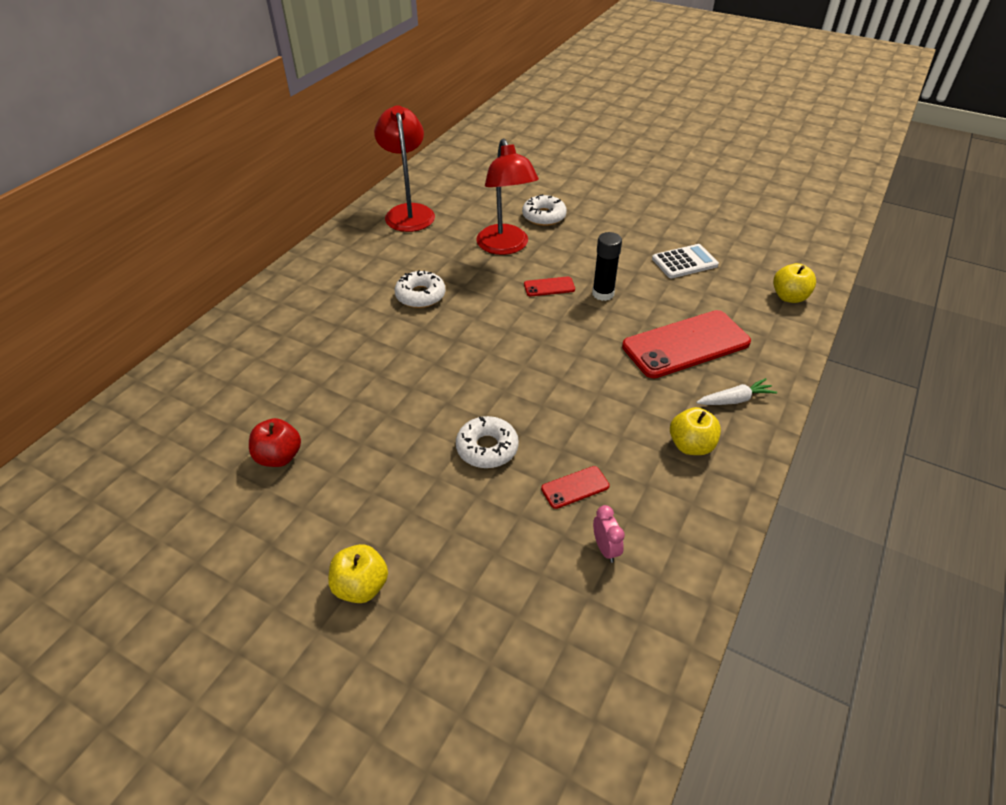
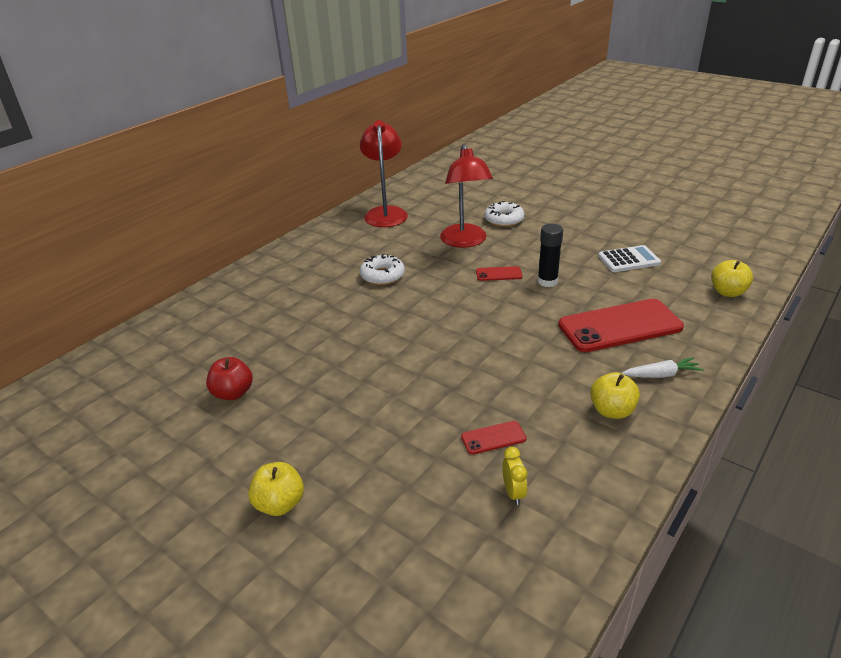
camera: 10 degrees right, 10 degrees down
white donut [456,416,519,468] -> none
pink clock [593,505,625,563] -> yellow clock [502,447,527,505]

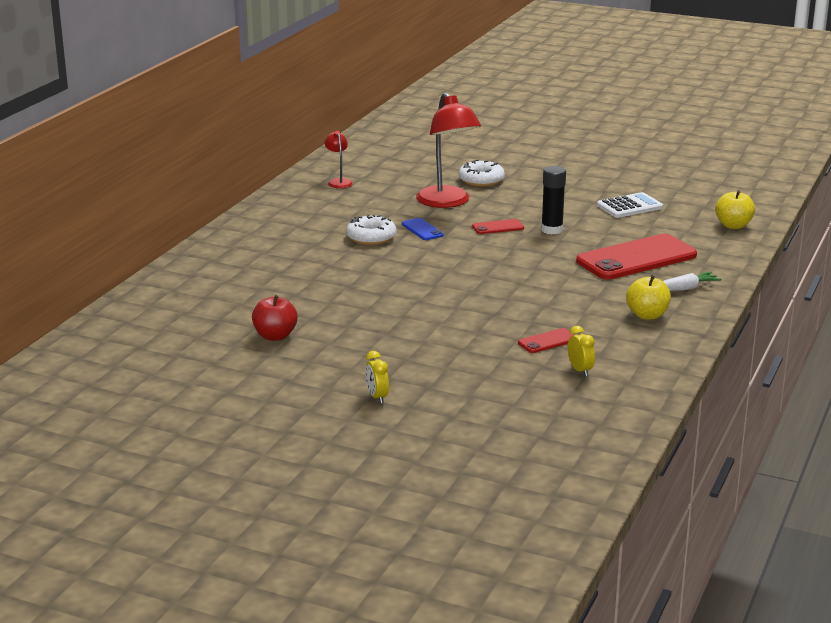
camera: 15 degrees left, 10 degrees down
yellow apple [248,462,304,516] -> yellow clock [365,351,389,404]
red lamp [360,120,408,227] -> red lamp [324,131,353,188], size x0.48
none -> blue phone [402,218,444,240]

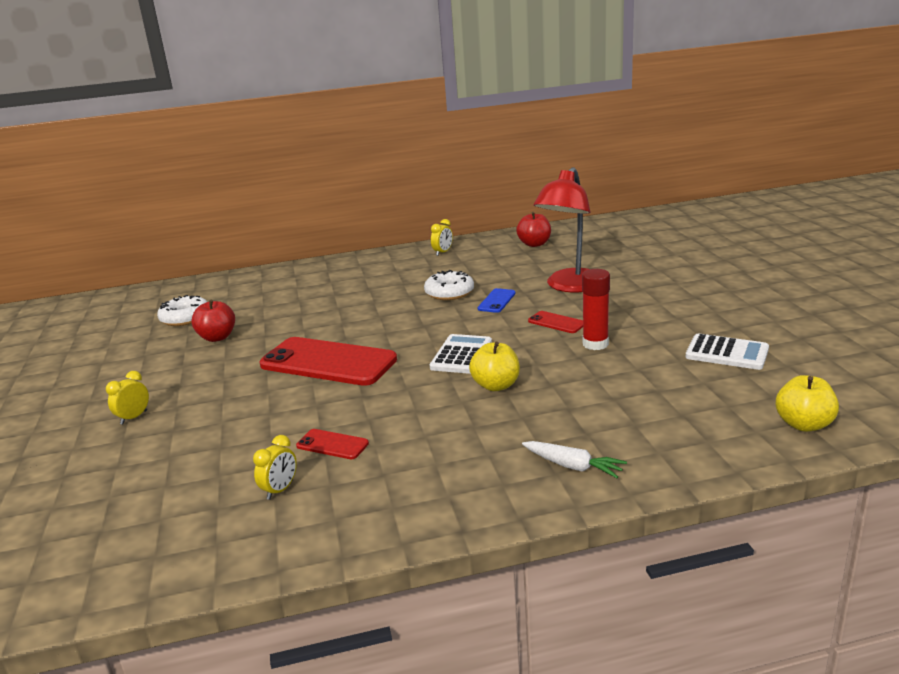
camera: 55 degrees right, 0 degrees up
red lamp [324,131,353,188] -> red apple [516,212,551,247]
white donut [459,160,505,187] -> white donut moved to [157,295,207,326]
black glue stick [541,166,566,234] -> red glue stick [582,269,610,350]
red phone [576,234,697,280] -> red phone moved to [260,337,397,386]
yellow apple [626,275,671,320] -> yellow apple moved to [469,342,520,391]
none -> white calculator [430,334,492,374]
none -> yellow clock [431,219,453,256]

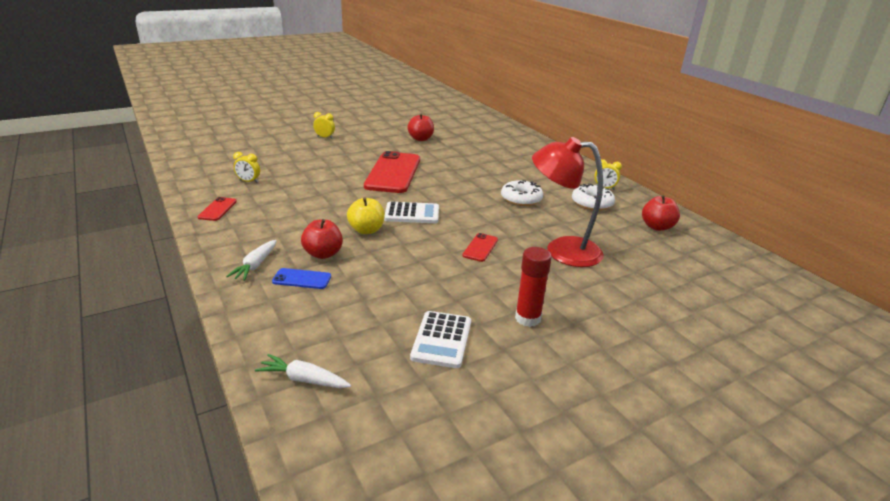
camera: 70 degrees right, 5 degrees up
white donut [157,295,207,326] -> white donut moved to [572,183,615,211]
red phone [296,429,369,459] -> red phone moved to [198,197,237,221]
blue phone [478,288,516,313] -> blue phone moved to [272,268,331,289]
red glue stick [582,269,610,350] -> red glue stick moved to [515,247,552,327]
yellow apple [776,375,839,432] -> white carrot [255,354,351,388]
none -> red apple [301,219,343,259]

